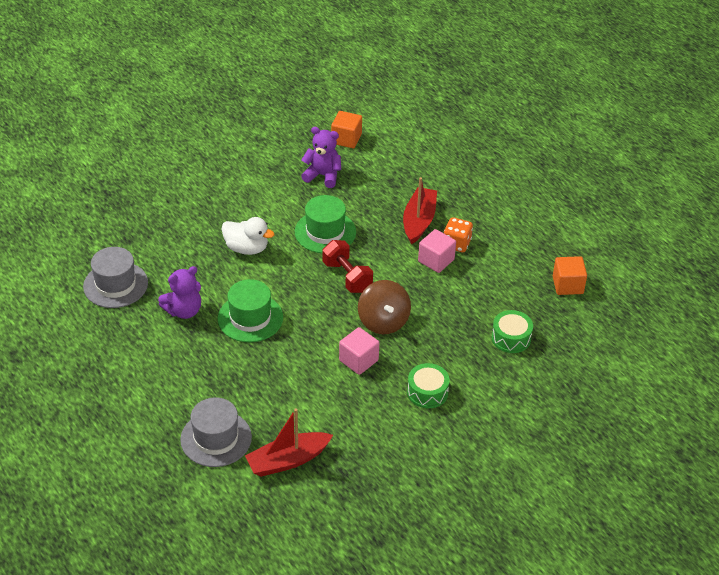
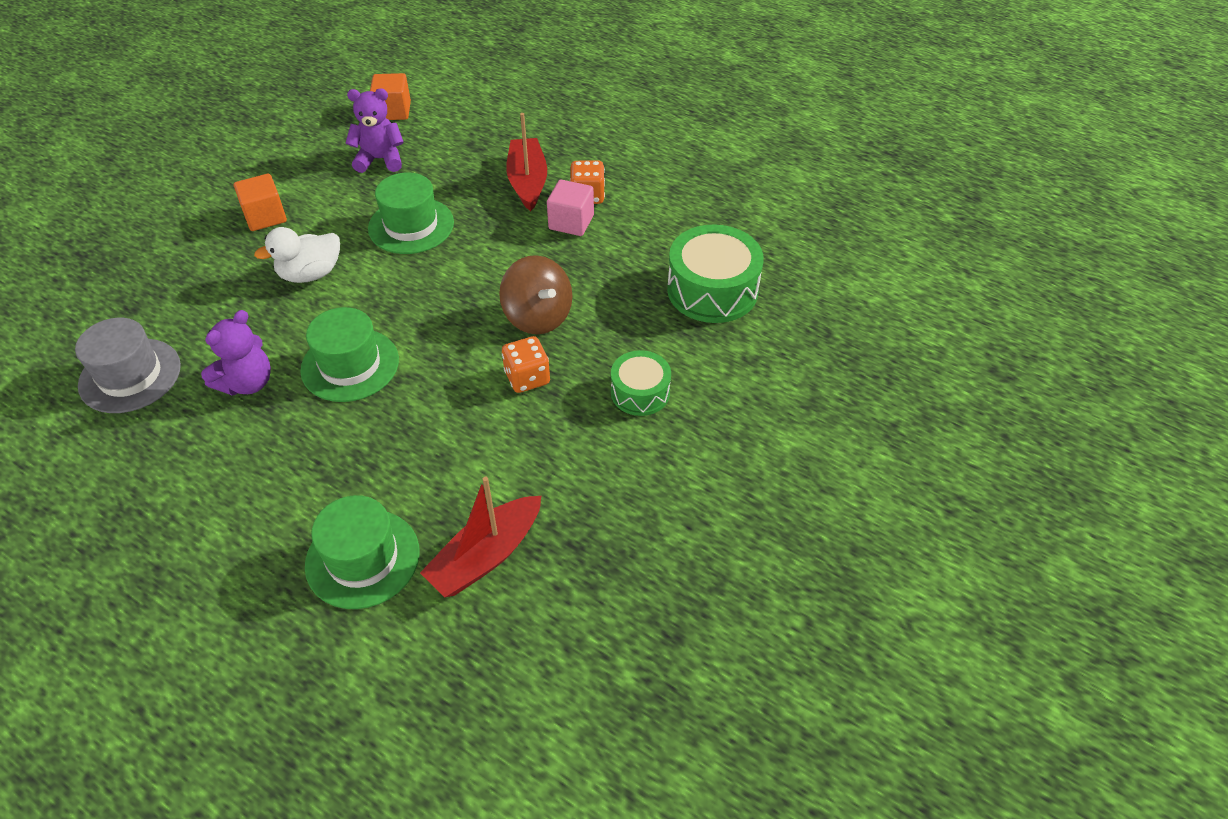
camera: 20 degrees left, 5 degrees up
grey hat [180,397,252,467] -> green hat [305,495,420,609]
white duck [221,217,275,255] -> white duck turned 150 degrees clockwise [254,227,340,283]
red dumbbell [322,240,373,293] -> none
pink cube [339,327,379,375] -> orange dice [502,336,550,393]
green drum [492,310,533,353] -> green drum [667,224,764,323], size x1.68
orange cube [553,256,587,295] -> orange cube moved to [234,174,287,231]

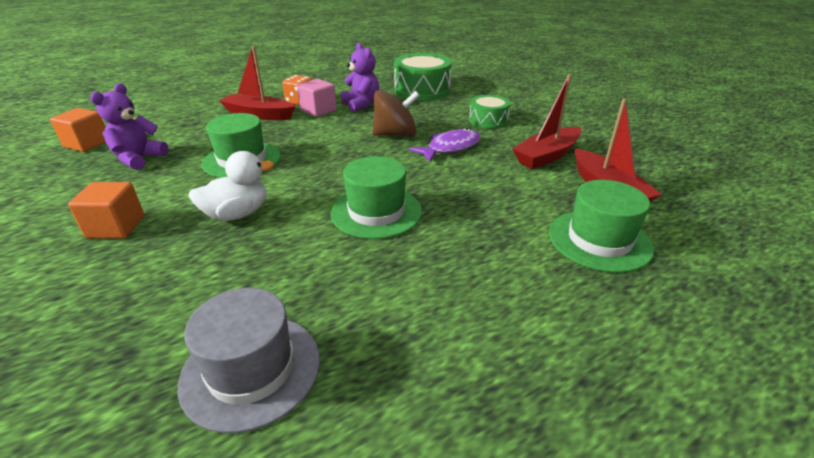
camera: 65 degrees left, 15 degrees down
purple teddy bear [201,310,271,396] -> purple teddy bear moved to [341,43,379,112]
white duck [254,227,340,283] -> white duck turned 120 degrees counterclockwise [188,151,274,221]
orange dice [502,336,550,393] -> purple fish [409,128,480,162]
none -> red boat [512,74,582,169]

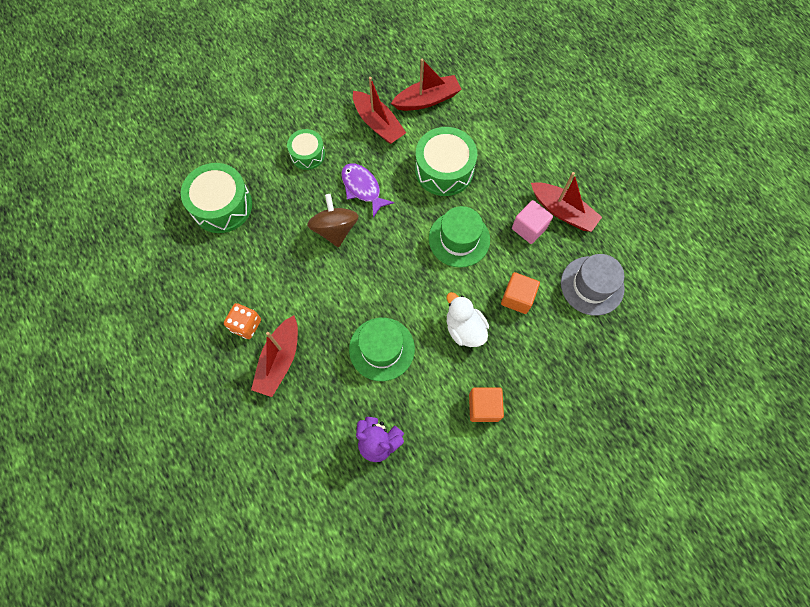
camera: 90 degrees left, 35 degrees up
orange cube [50,108,105,152] -> orange cube moved to [501,272,540,314]
pink cube [297,79,337,117] -> pink cube moved to [512,200,553,244]
purple teddy bear [341,43,379,112] -> none
green hat [549,180,654,273] -> none
none -> green drum [415,127,477,196]
none -> red boat [531,172,602,232]

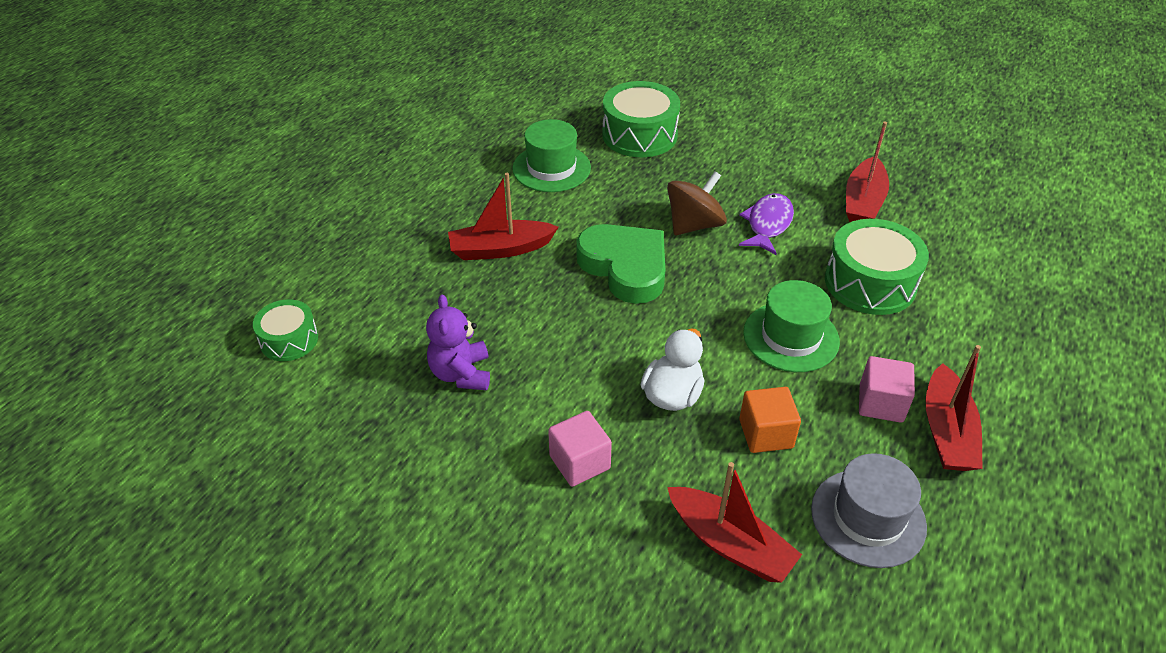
camera: 60 degrees right, 25 degrees down
orange dice [224,303,261,339] -> none
green drum [287,129,325,170] -> green drum moved to [253,299,318,361]
green hat [349,318,415,381] -> green hat moved to [512,119,591,192]
red boat [391,58,462,111] -> red boat moved to [667,462,802,583]
orange cube [469,387,504,422] -> pink cube [548,411,612,487]
none -> green heart [576,224,665,304]

